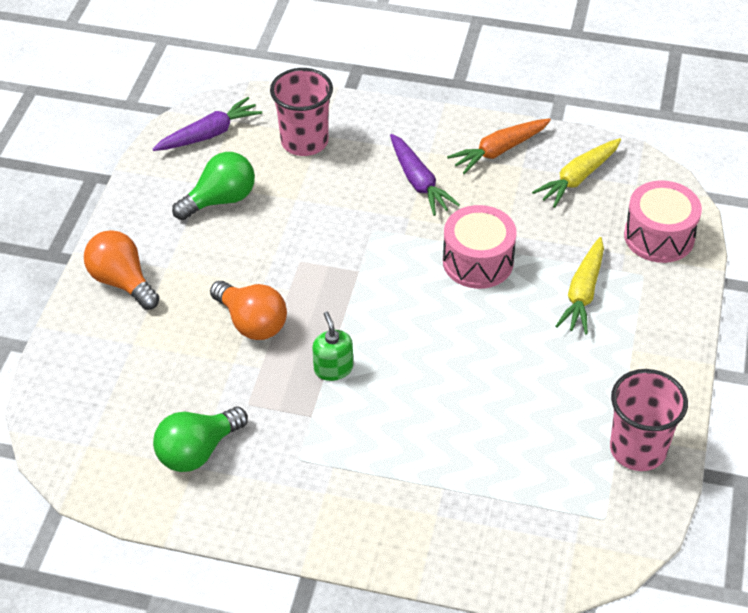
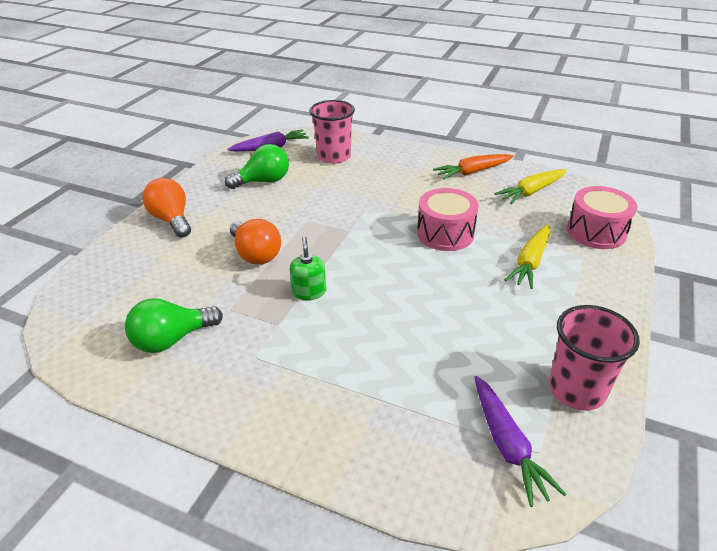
camera: 10 degrees right, 10 degrees down
purple carrot [390,134,460,216] -> purple carrot moved to [474,376,567,507]

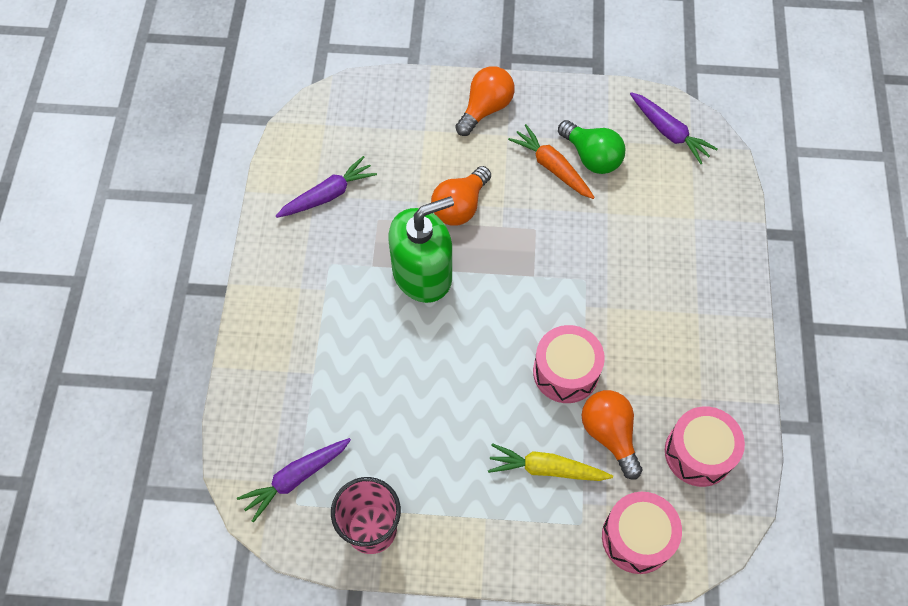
camera: 70 degrees right, 25 degrees up
green light bulb [125,298,223,353] -> purple carrot [276,156,377,218]
green soap dispenser [290,236,326,300] -> green soap dispenser [388,196,454,303], size x2.13
pink cup [309,100,355,164] -> none
orange carrot [433,154,513,180] -> orange carrot moved to [508,124,595,199]
yellow carrot [494,169,567,204] -> pink drum [665,406,745,487]
none -> orange light bulb [582,390,643,479]

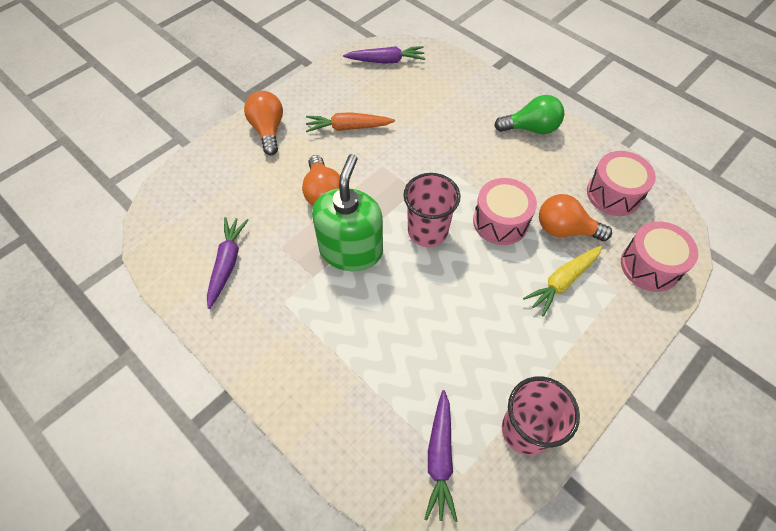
camera: 50 degrees left, 5 degrees down
green light bulb [558,120,625,174] -> green light bulb moved to [494,95,564,134]
none -> pink cup [404,173,461,247]

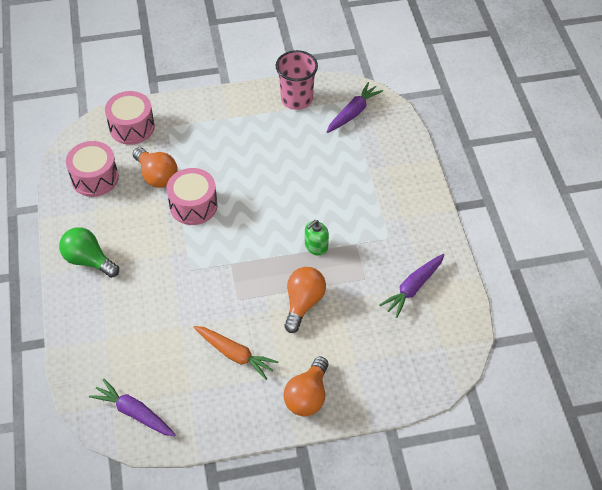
camera: 145 degrees left, 5 degrees down
green soap dispenser [312,154,383,271] -> green soap dispenser [305,220,329,256], size x0.47
pink cup [404,173,461,247] -> none
yellow carrot [523,246,602,316] -> none

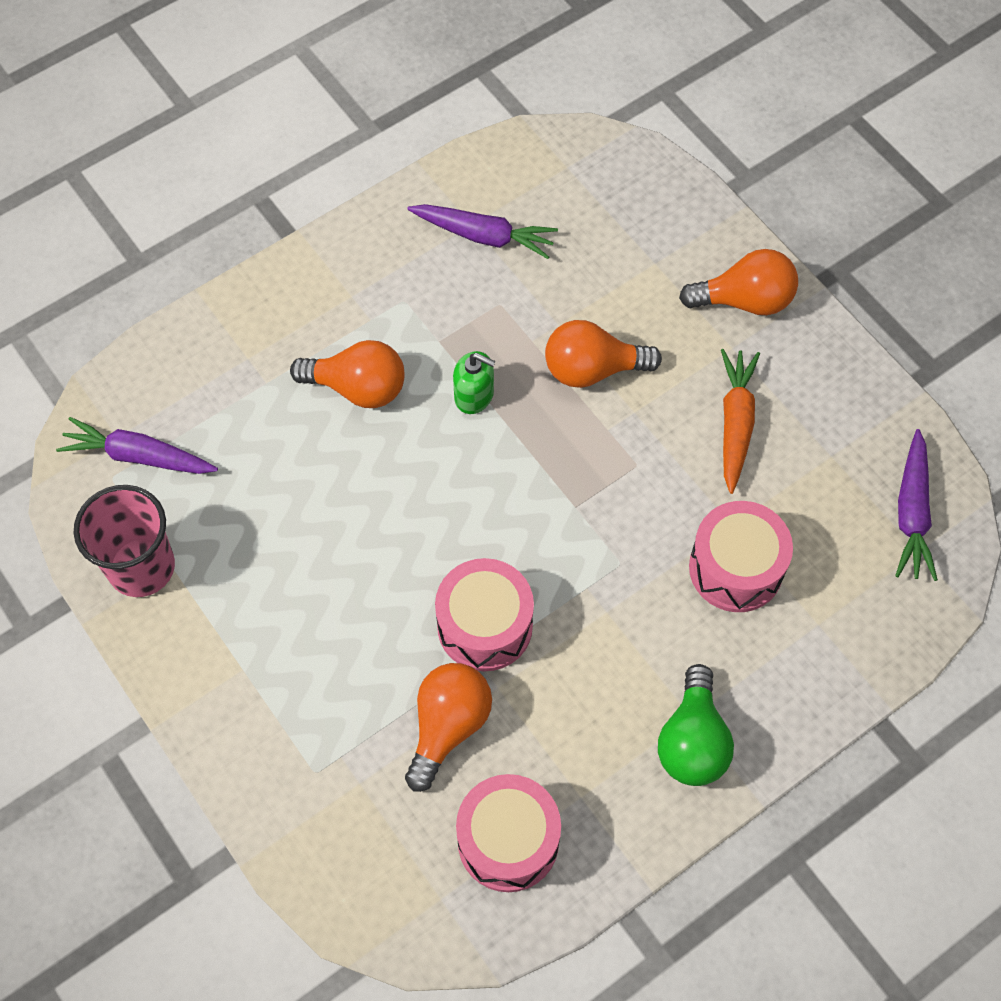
camera: 115 degrees left, 10 degrees up
pink drum [105,91,155,145] -> pink drum moved to [689,501,793,612]
none -> orange light bulb [290,340,405,408]

